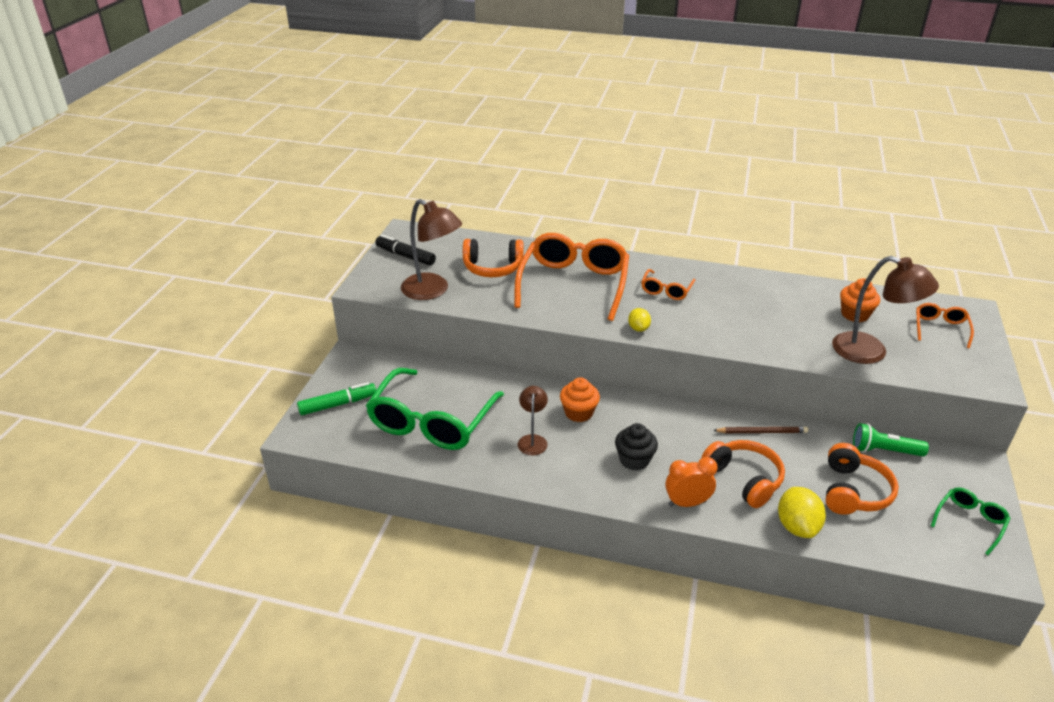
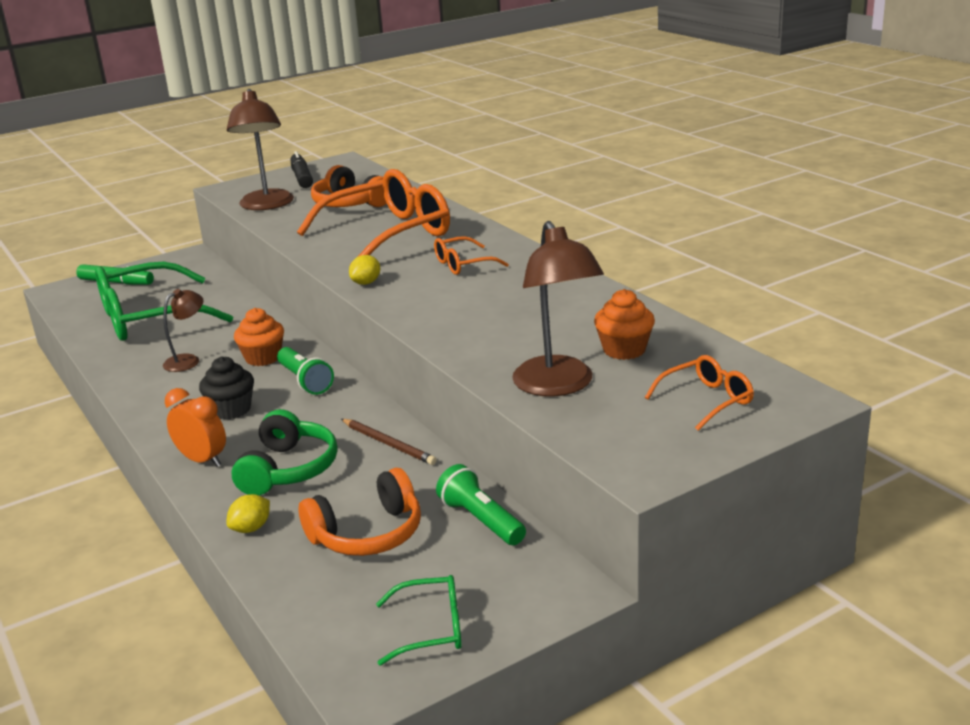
camera: 45 degrees right, 10 degrees down
orange headphones [701,440,785,508] -> green headphones [231,409,338,496]
yellow lemon [778,487,826,538] -> yellow lemon [226,494,270,533], size x0.59
none -> green flashlight [277,347,334,395]

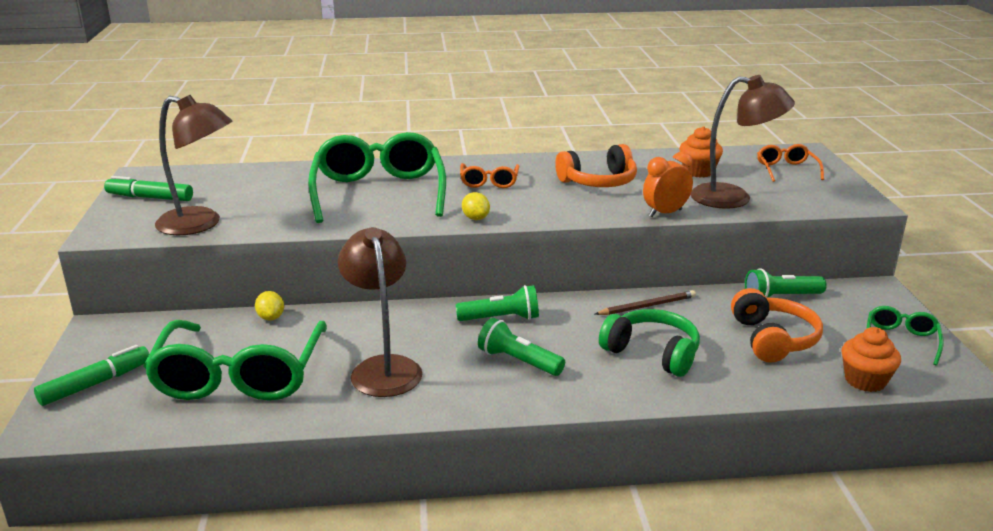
camera: 65 degrees left, 0 degrees up
brown lamp [163,289,203,372] -> brown lamp [338,227,422,397], size x1.78
orange clock [165,388,226,467] -> orange clock moved to [643,152,693,217]
black cupcake [199,356,254,420] -> green flashlight [478,318,565,376]
yellow lemon [226,494,270,533] -> yellow lemon moved to [255,291,284,321]
orange cupcake [234,308,284,366] -> orange cupcake moved to [841,327,901,392]
black marker [291,151,313,188] -> green marker [104,176,193,201]
orange glasses [297,169,450,257] -> green glasses [308,132,446,223]
orange headphones [311,165,387,207] -> orange headphones moved to [555,144,637,187]

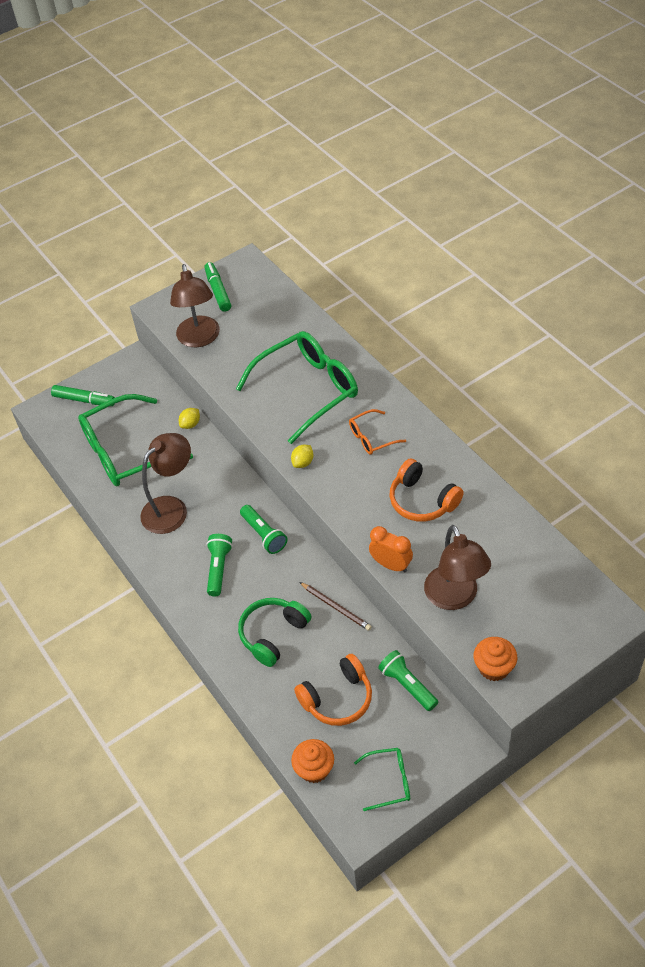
camera: 65 degrees right, 25 degrees up
green headphones [599,309,700,377] -> green headphones turned 150 degrees counterclockwise [238,598,311,667]
orange cupcake [679,126,723,178] -> orange cupcake moved to [474,637,517,681]
orange glasses [757,144,824,182] -> none

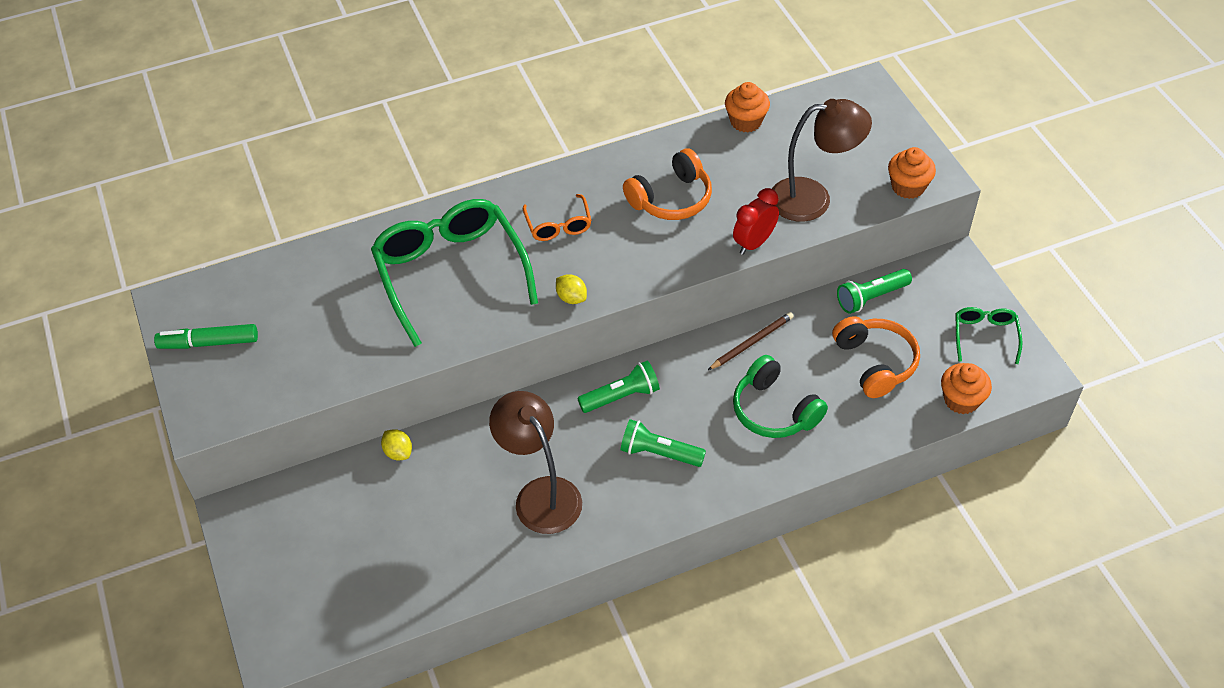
camera: 80 degrees left, 0 degrees up
green marker [51,385,115,406] -> none
green glasses [78,394,193,486] -> none
brown lamp [170,264,220,347] -> none
orange clock [369,526,413,572] -> red clock [733,188,779,255]
none -> orange cupcake [725,82,770,133]

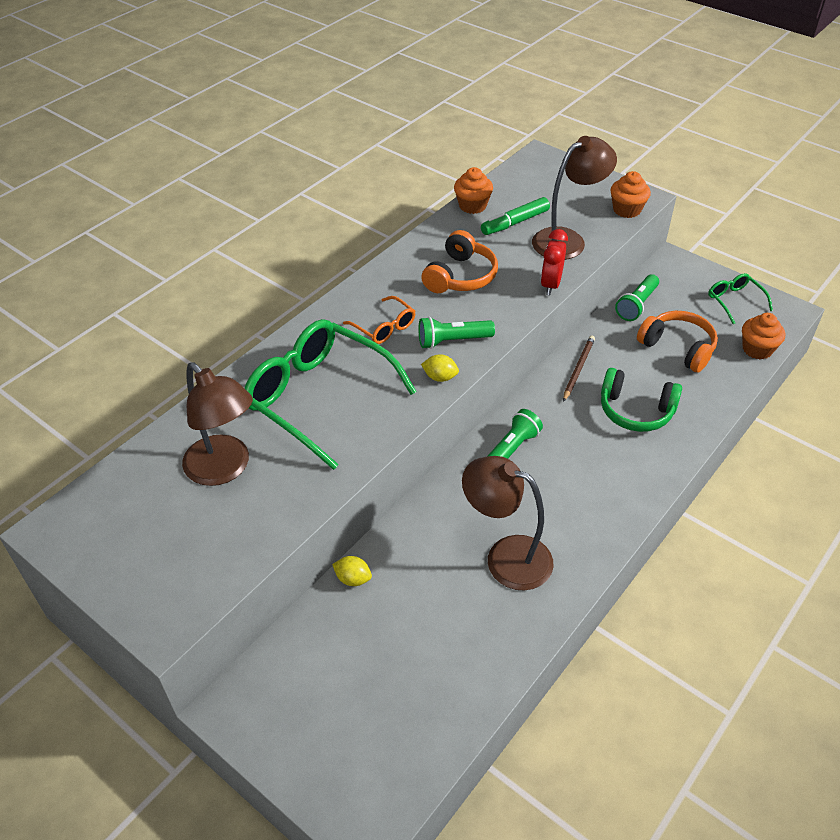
camera: 30 degrees left, 5 degrees down
green marker [154,324,258,349] -> green marker moved to [481,197,550,235]
green flashlight [620,419,706,467] -> green flashlight moved to [418,317,495,349]
none -> brown lamp [182,362,253,486]

